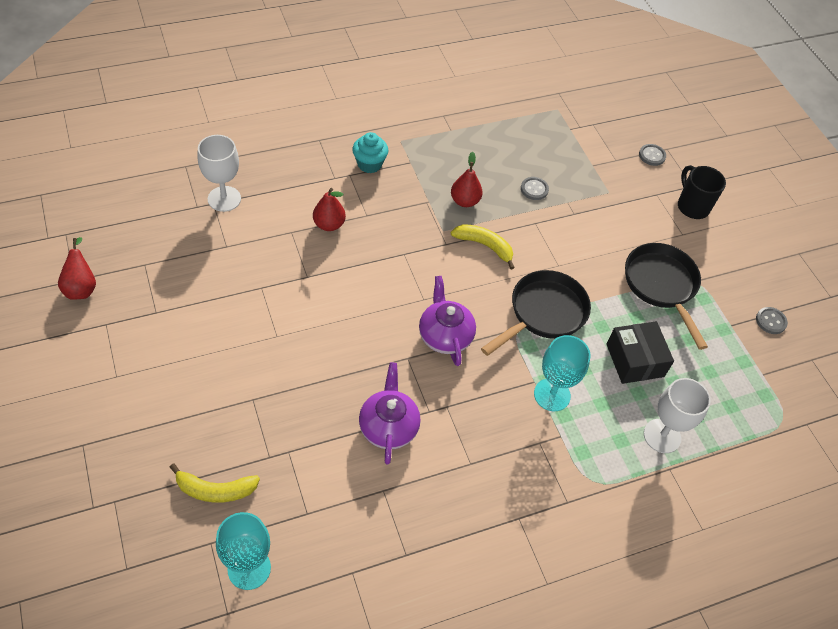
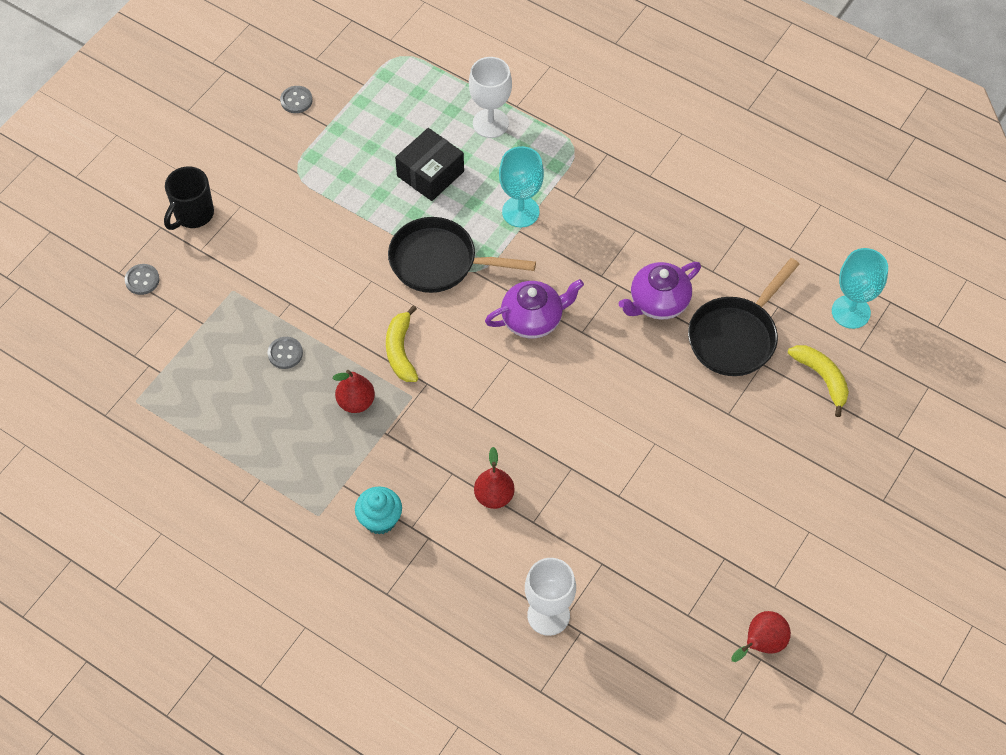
camera: 120 degrees left, 5 degrees up
purple teapot [419,276,476,366] -> purple teapot turned 150 degrees counterclockwise [485,279,584,338]
black pan [625,243,708,350] -> black pan moved to [688,258,799,376]

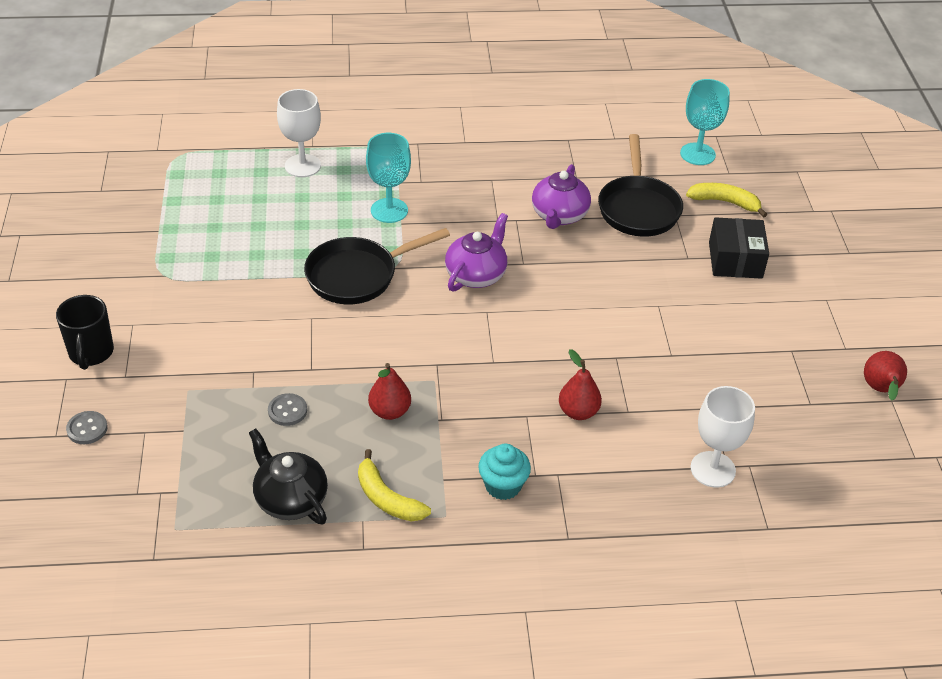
camera: 40 degrees left, 15 degrees down
grey button [280,86,313,113] -> none
yellow banana [386,305,418,382] -> yellow banana moved to [358,449,431,521]
black box [395,128,464,201] -> black box moved to [709,217,769,279]
none -> black teapot [249,428,328,524]

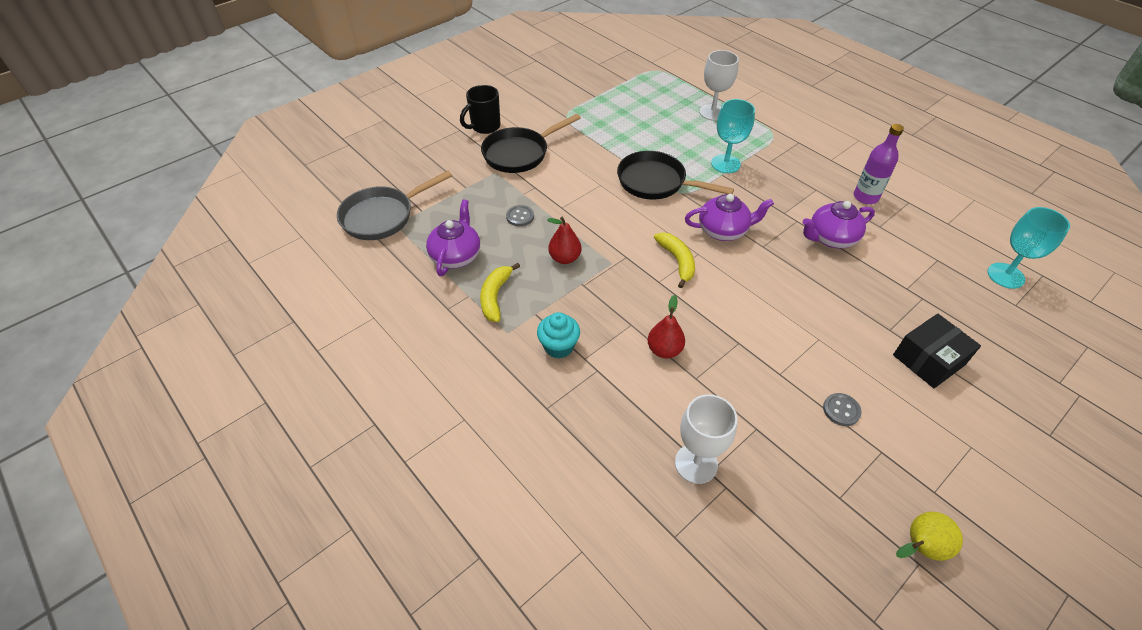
camera: 55 degrees right, 5 degrees up
grey button [66,411,108,444] -> grey button moved to [823,393,862,426]
black teapot [249,428,328,524] -> purple teapot [426,199,480,276]
black pan [598,134,683,237] -> black pan moved to [481,114,581,173]
yellow banana [686,183,767,218] -> yellow banana moved to [654,232,695,288]
red pear [864,351,907,401] -> yellow pear [896,512,963,561]
none -> grey pan [337,171,452,240]
none -> purple bottle [854,124,904,204]

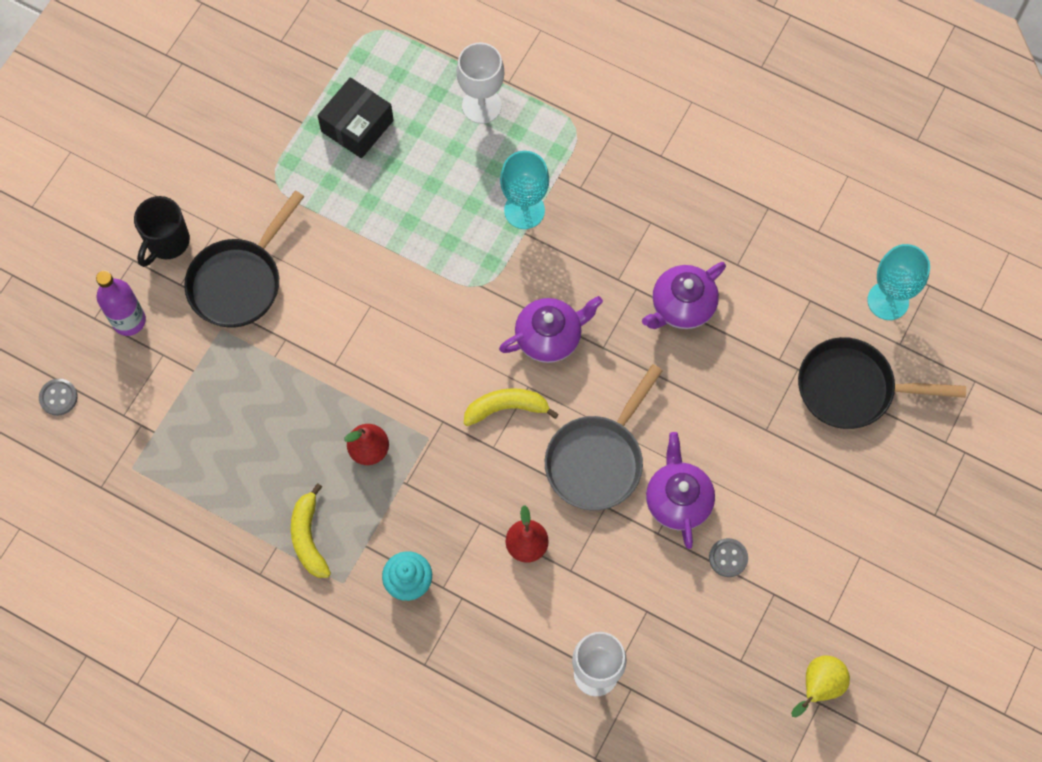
camera: 20 degrees left, 20 degrees up
grey pan [337,171,452,240] -> grey pan moved to [545,364,663,510]
purple teapot [426,199,480,276] -> purple teapot moved to [646,432,715,549]
grey button [506,205,534,226] -> grey button moved to [39,378,78,416]
black pan [617,151,734,199] -> black pan moved to [798,337,966,429]
yellow banana [654,232,695,288] -> yellow banana turned 60 degrees counterclockwise [464,388,559,426]
purple bottle [854,124,904,204] -> purple bottle moved to [96,271,146,336]
black box [893,313,981,388] -> black box moved to [318,77,394,158]

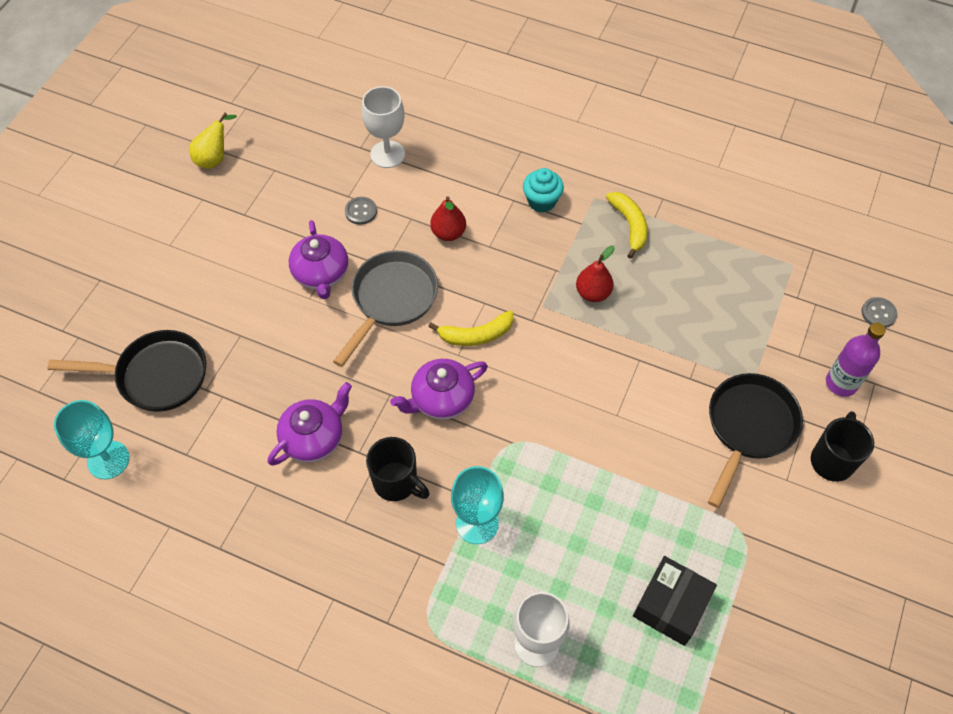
camera: 175 degrees right, 10 degrees down
grey button [709,538,748,577] -> grey button moved to [345,197,377,225]
none -> black mug [366,437,430,501]

